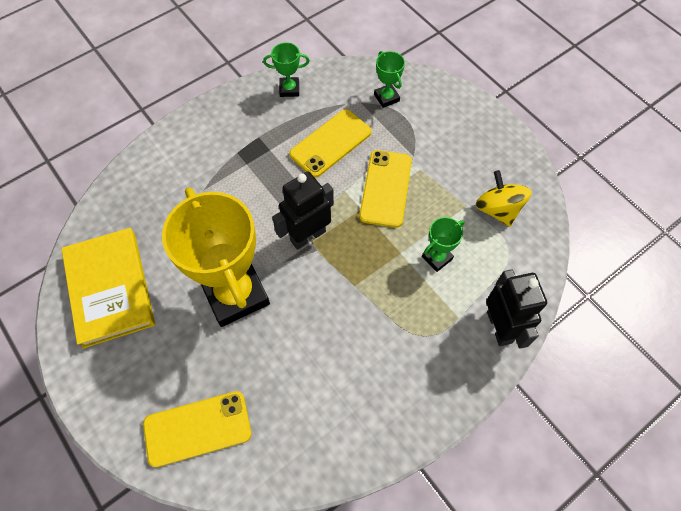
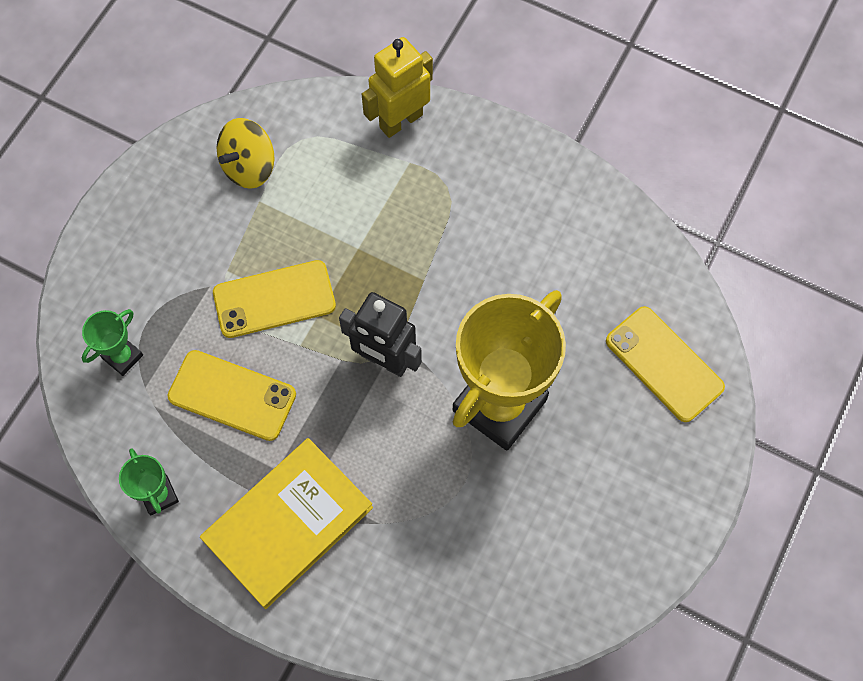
camera: 115 degrees left, 5 degrees up
yellow book [61,228,155,349] -> yellow book moved to [200,438,373,609]
green trophy [422,217,464,272] -> none
black robot [486,269,547,349] -> yellow robot [362,37,433,138]

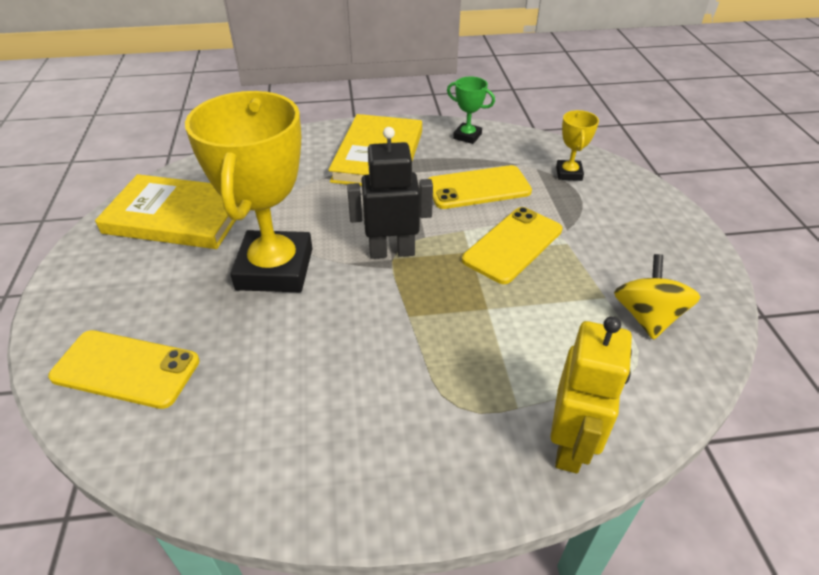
camera: 145 degrees right, 25 degrees down
green trophy [82,309,143,376] -> yellow trophy [556,110,599,181]
none -> yellow book [95,174,238,249]

